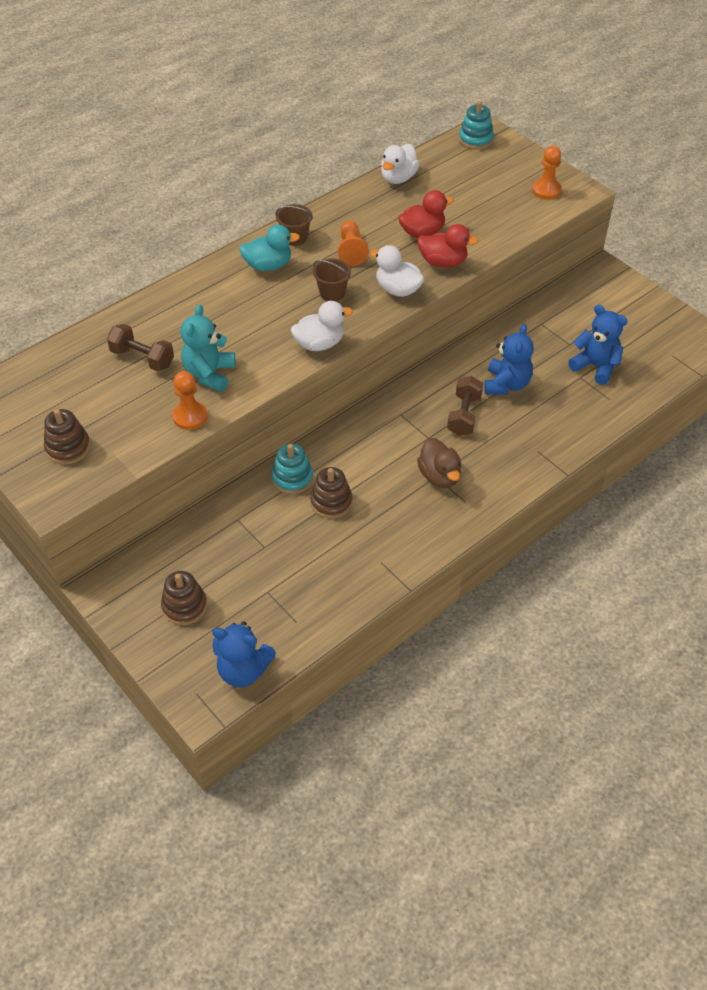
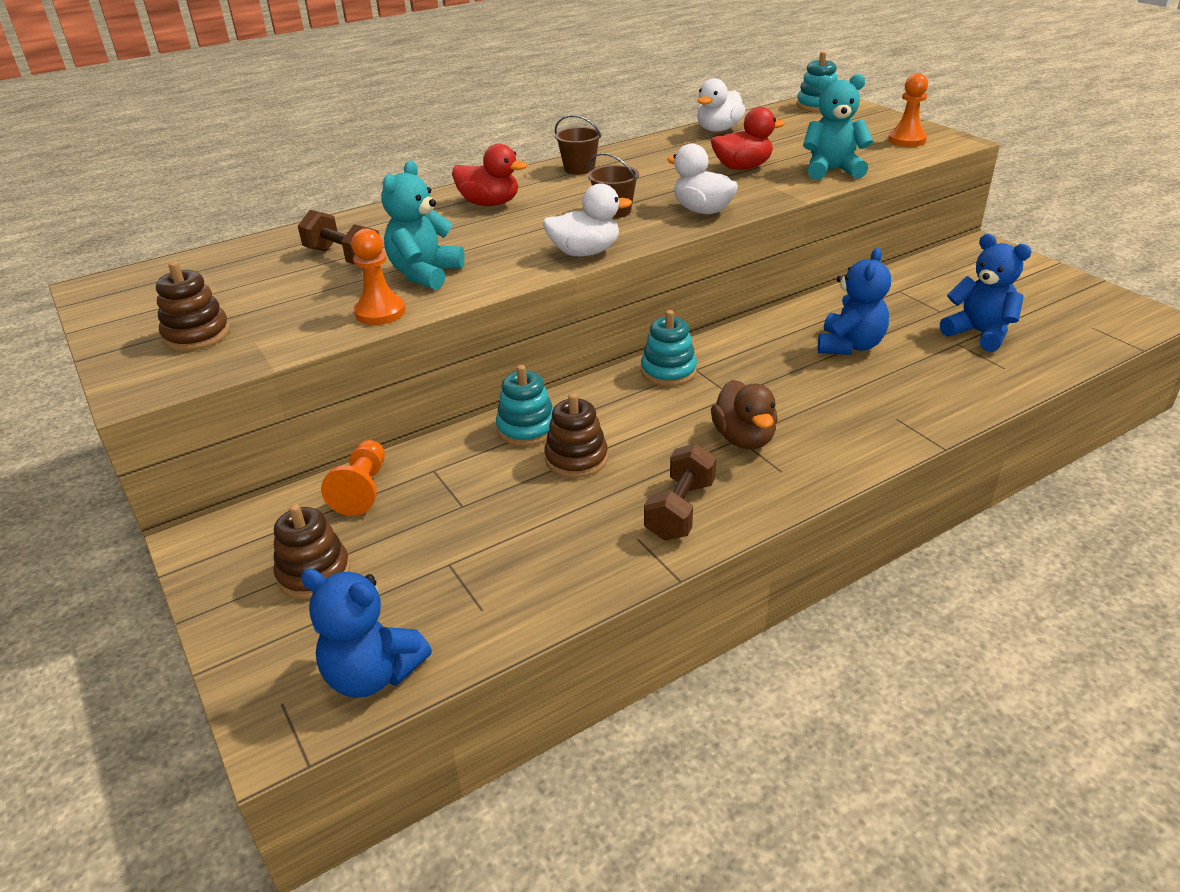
camera: 10 degrees right, 15 degrees down
turquoise duck [239,225,300,271] -> none
orange pawn [338,221,369,266] -> orange pawn moved to [321,440,385,516]
red duck [417,224,479,268] -> red duck moved to [452,144,527,206]
brown dumbbell [447,376,483,436] -> brown dumbbell moved to [644,443,716,541]
none -> turquoise stacking toy [641,310,697,386]
none -> turquoise teddy bear [803,74,873,180]

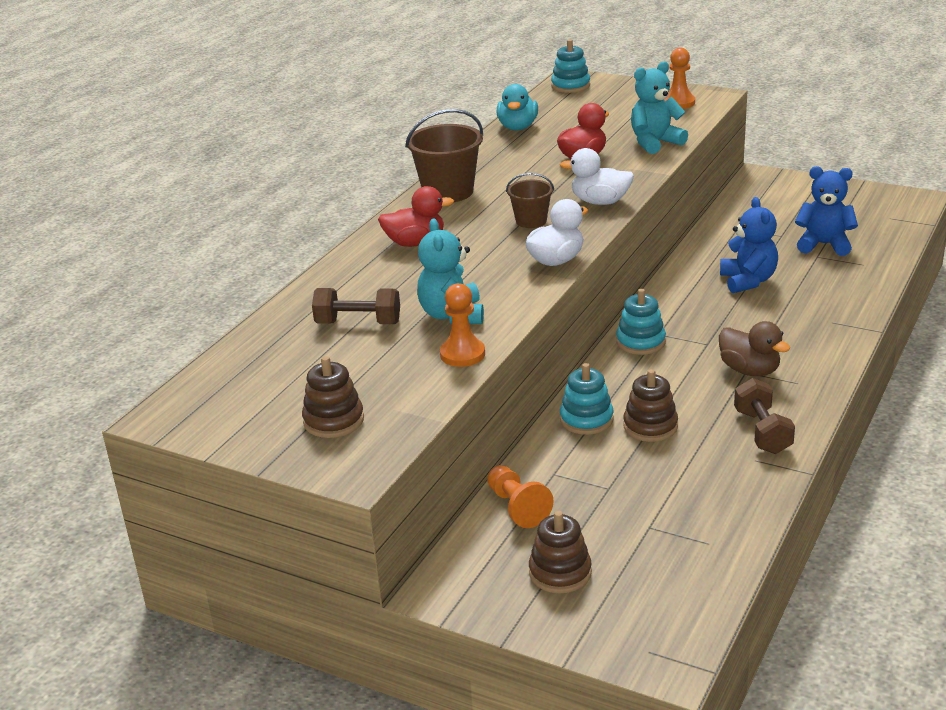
camera: 30 degrees left, 5 degrees down
blue teddy bear [301,569,432,698] -> none
brown bucket [555,115,601,175] -> brown bucket [405,109,483,202], size x1.73
white duck [697,78,745,132] -> turquoise duck [496,84,538,131]

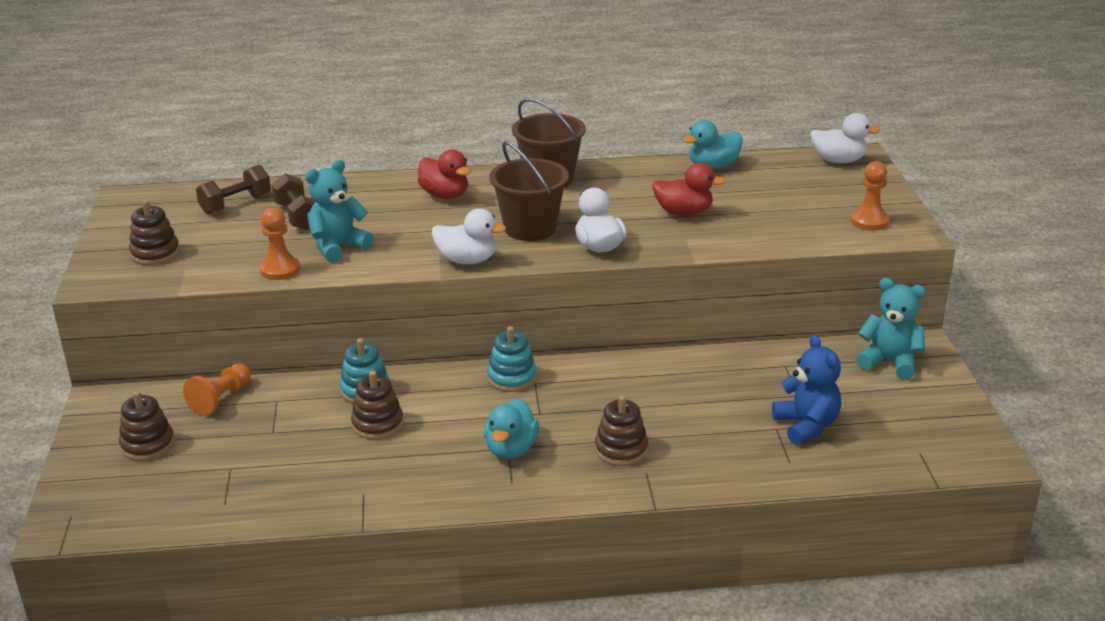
camera: 55 degrees right, 0 degrees up
brown bucket [506,173,554,228] -> brown bucket [489,141,569,241], size x1.73
turquoise stacking toy [551,39,590,93] -> white duck [810,113,881,163]
turquoise teddy bear [631,61,688,154] -> turquoise teddy bear moved to [856,278,926,380]
brown duck [719,321,790,376] -> turquoise duck [484,398,539,459]
blue teddy bear [720,197,778,293] -> none
brown dumbbell [734,378,795,454] -> brown dumbbell moved to [196,165,271,214]
none -> brown stacking toy [595,395,648,466]

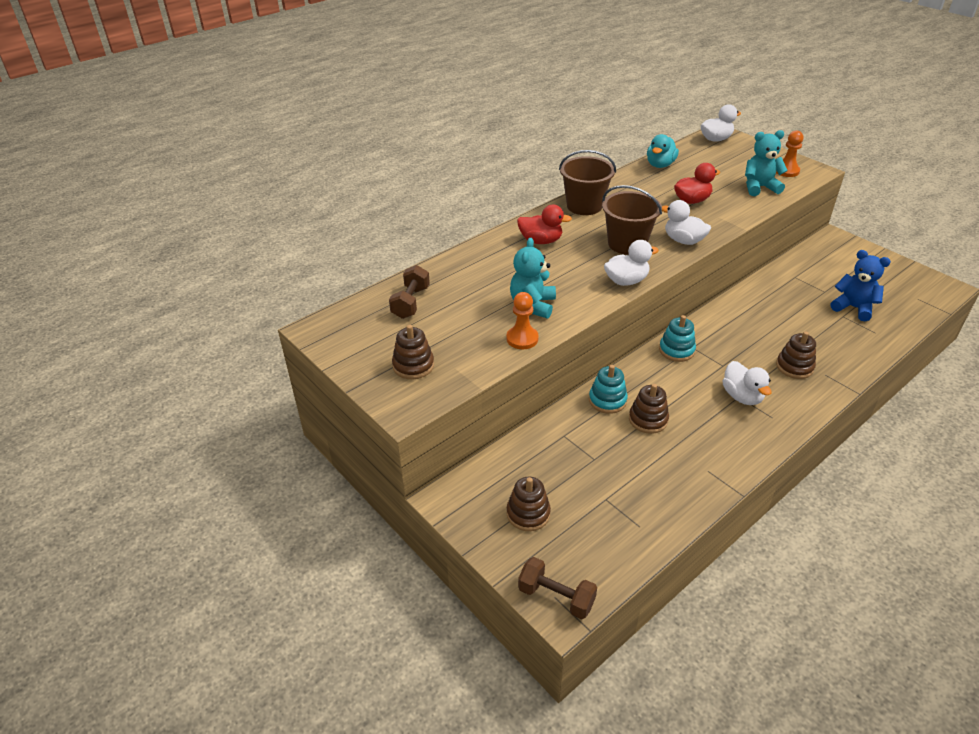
camera: 35 degrees left, 10 degrees up
orange pawn [183,363,251,416] -> none
brown dumbbell [271,174,315,230] -> brown dumbbell moved to [518,557,597,619]
turquoise duck [484,398,539,459] -> white duck [723,361,772,405]
turquoise teddy bear [856,278,926,380] -> turquoise teddy bear moved to [745,130,788,196]

